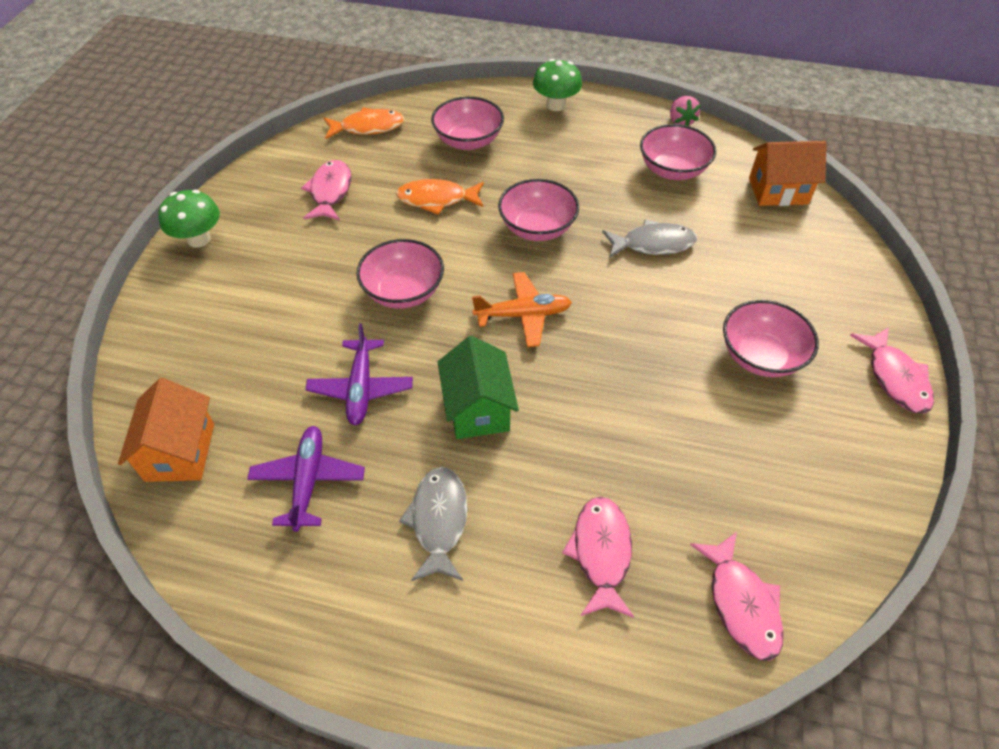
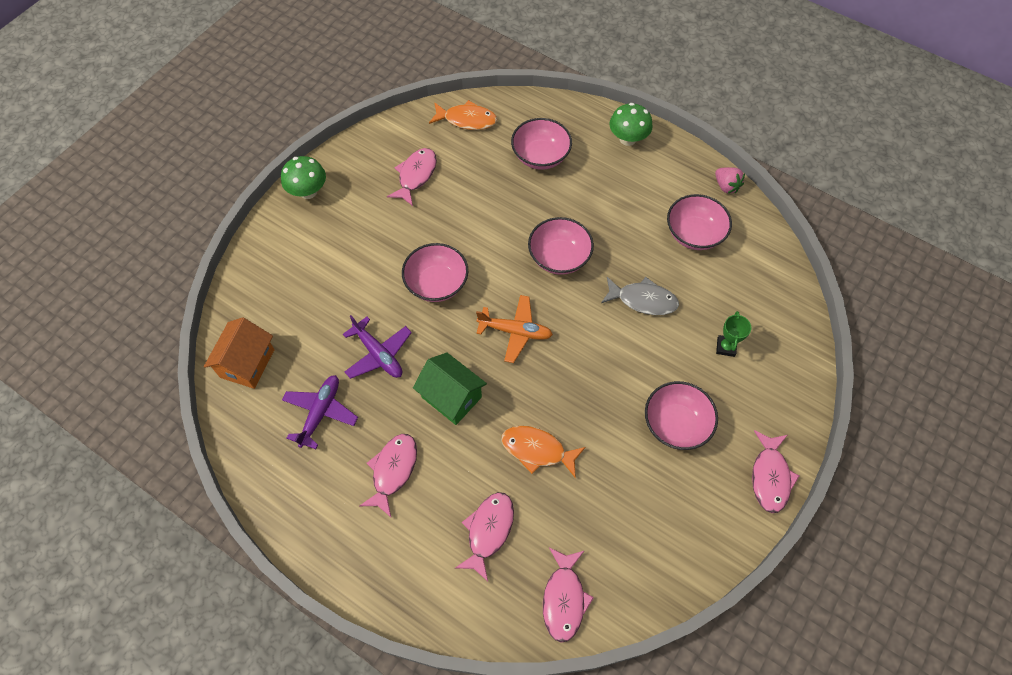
camera: 20 degrees right, 10 degrees up
purple plane [305,323,413,425] -> purple plane turned 60 degrees counterclockwise [343,315,412,379]
orange fish [396,179,484,215] -> orange fish moved to [501,426,586,478]
grey fish [399,467,468,581] -> pink fish [359,434,417,517]
green house [437,336,519,439] -> green house turned 60 degrees counterclockwise [413,352,487,425]
pink strawberry [670,96,700,126] -> pink strawberry turned 45 degrees counterclockwise [715,167,745,194]
orange house [749,141,827,206] -> none
none -> green trophy [716,311,751,357]

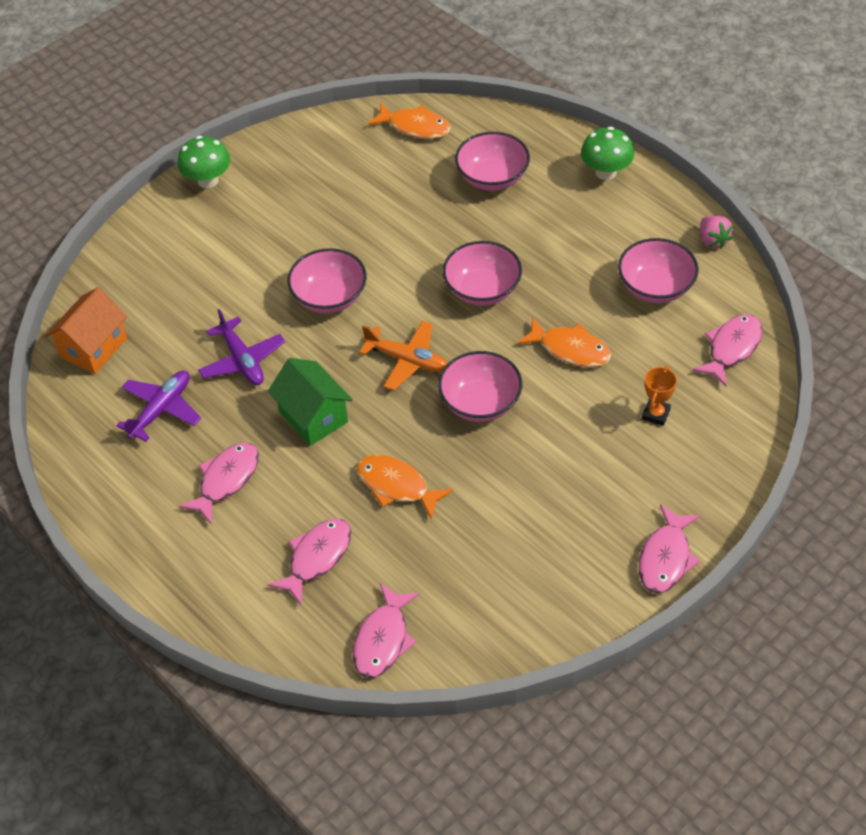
camera: 15 degrees right, 10 degrees down
pink fish [387,148,437,206] -> pink fish moved to [692,314,763,387]
grey fish [601,277,679,315] -> orange fish [517,317,611,367]
pink bowl [645,381,718,450] -> pink bowl moved to [438,351,522,422]
green trophy [716,311,751,357] -> orange trophy [642,366,677,426]

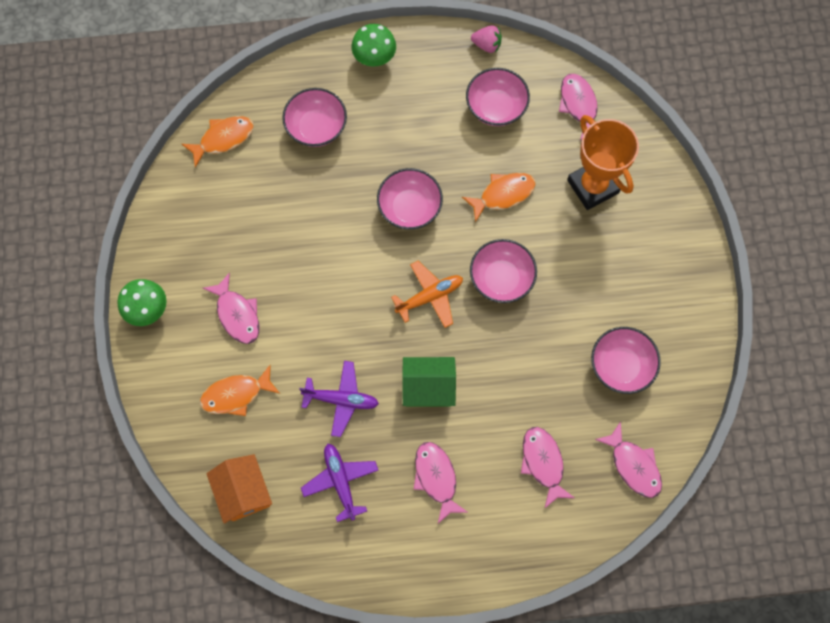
camera: 55 degrees left, 20 degrees up
pink bowl [288,248,367,313] -> pink bowl moved to [591,327,661,394]
orange fish [357,455,453,520] -> orange fish moved to [200,364,279,416]
pink fish [639,504,700,593] -> pink fish moved to [203,273,259,344]
orange trophy [642,366,677,426] -> orange trophy [567,115,639,210], size x2.19

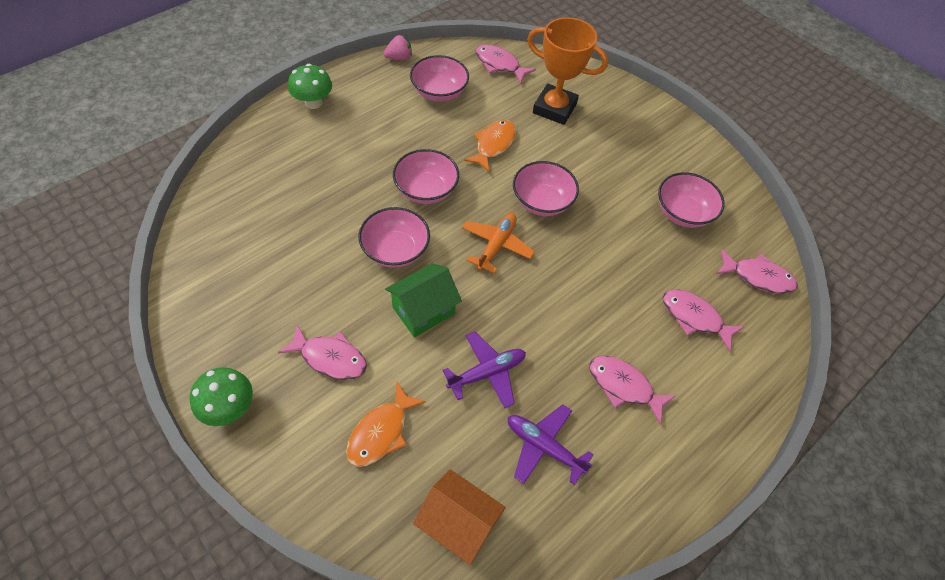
camera: 40 degrees left, 15 degrees down
orange fish [182,116,254,168] -> none
pink bowl [282,88,347,147] -> pink bowl moved to [358,207,430,268]
green house [402,357,456,407] -> green house moved to [385,263,462,337]

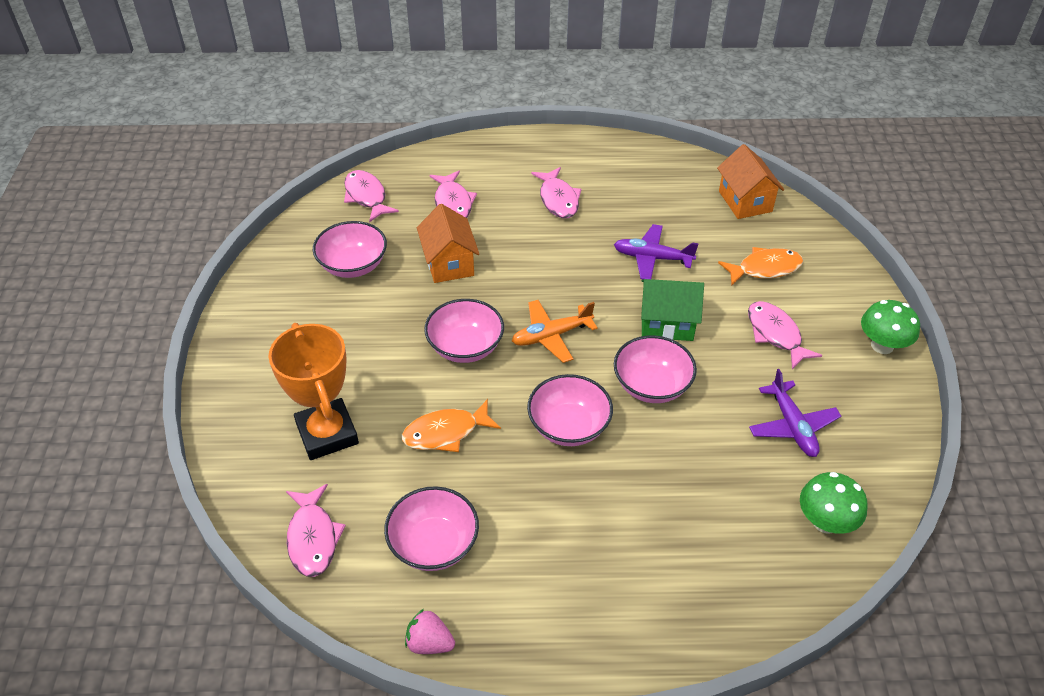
camera: 135 degrees left, 10 degrees down
green mushroom [288,64,332,109] -> green mushroom moved to [800,472,867,534]
purple plane [508,405,594,485] -> purple plane moved to [749,369,841,457]
none -> orange house [417,204,479,283]

